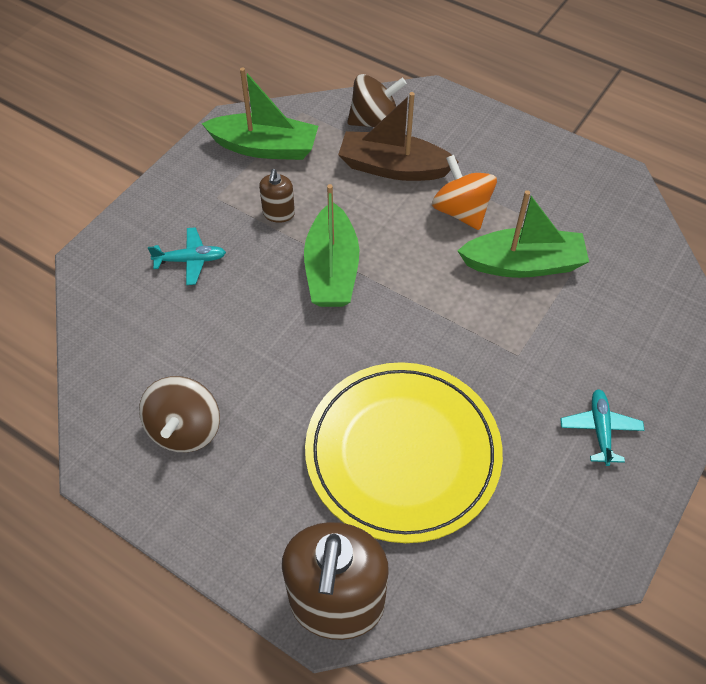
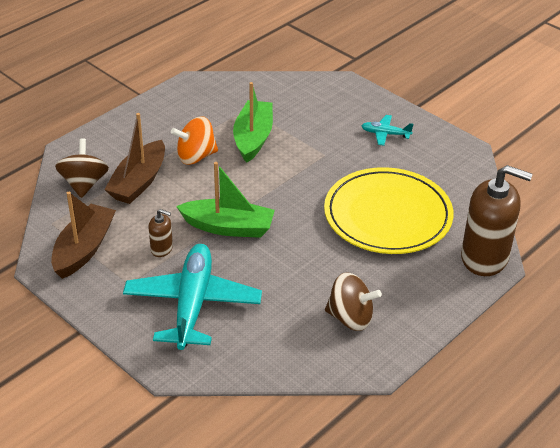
camera: 80 degrees left, 15 degrees down
turquoise plane [148,227,226,285] -> turquoise plane [123,244,262,350], size x2.28
green boat [201,67,318,160] -> brown boat [51,192,116,279]

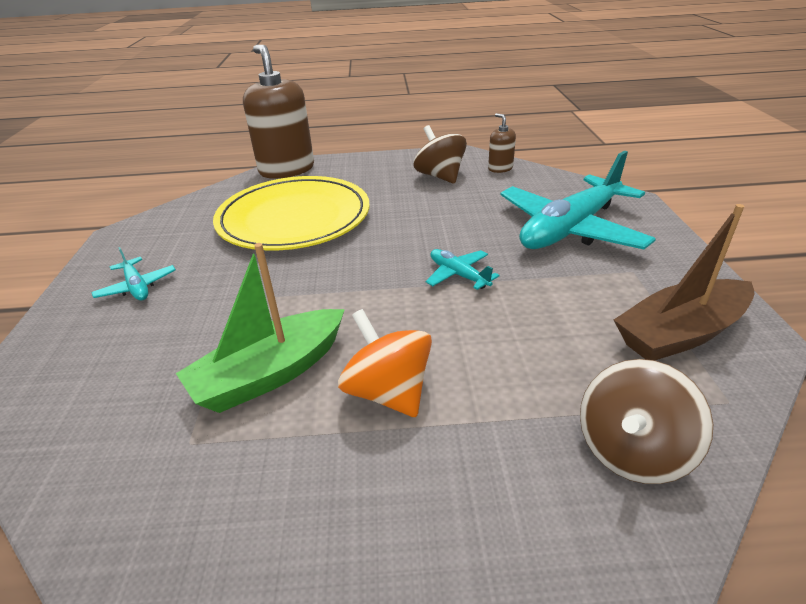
camera: 135 degrees left, 5 degrees down
brown boat [104,113,165,204] -> none
brown soap dispenser [148,209,173,257] -> brown soap dispenser moved to [488,113,516,173]
orange spinning top [171,116,218,165] -> orange spinning top turned 150 degrees counterclockwise [338,309,432,417]
green boat [176,162,275,238] -> turquoise plane [426,249,500,290]

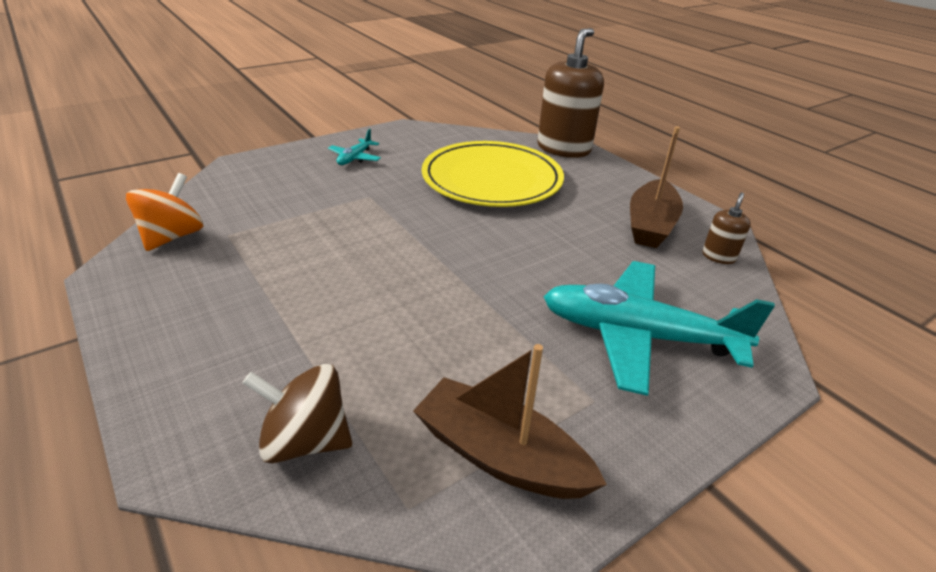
camera: 55 degrees right, 0 degrees up
green boat [176,243,345,413] -> none
orange spinning top [338,309,432,417] -> orange spinning top moved to [126,173,204,251]
brown spinning top [414,125,467,184] -> brown boat [630,126,683,248]
turquoise plane [426,249,500,290] -> none

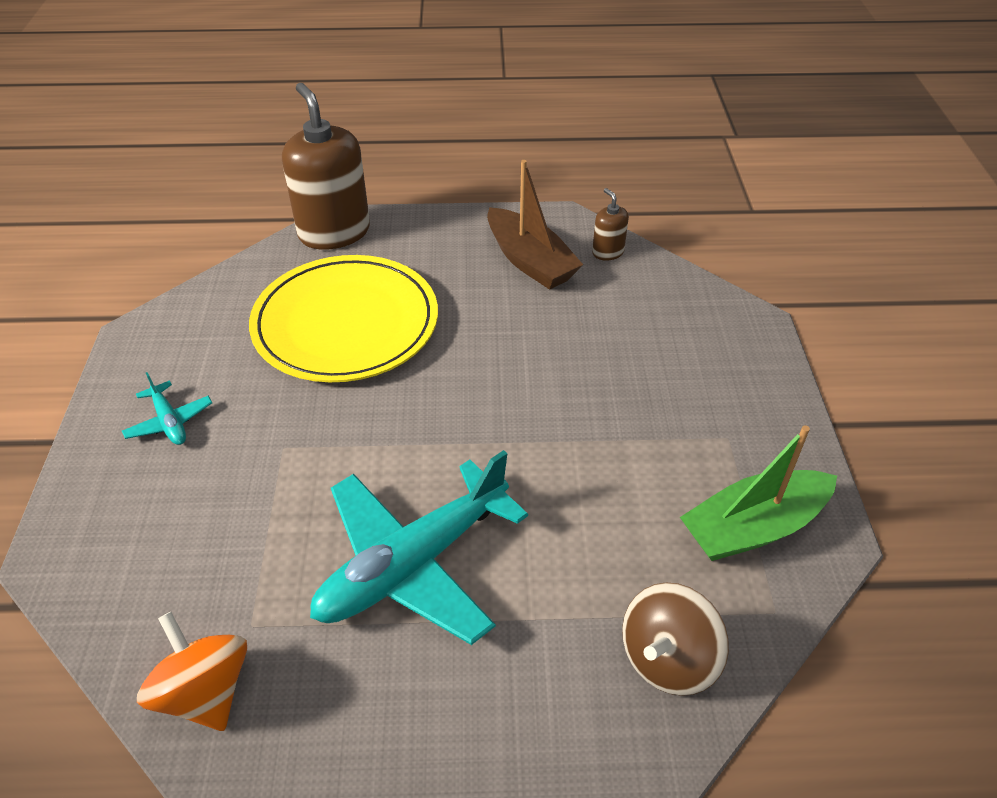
camera: 55 degrees left, 10 degrees up
brown boat [413,344,607,499] -> green boat [680,426,837,561]
turquoise plane [543,261,775,396] -> turquoise plane moved to [310,450,528,645]

